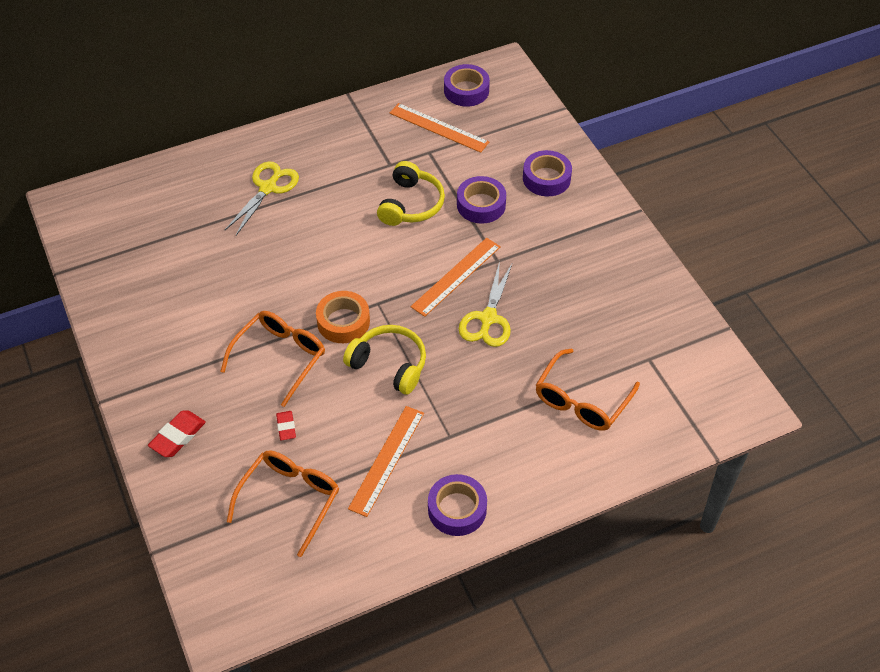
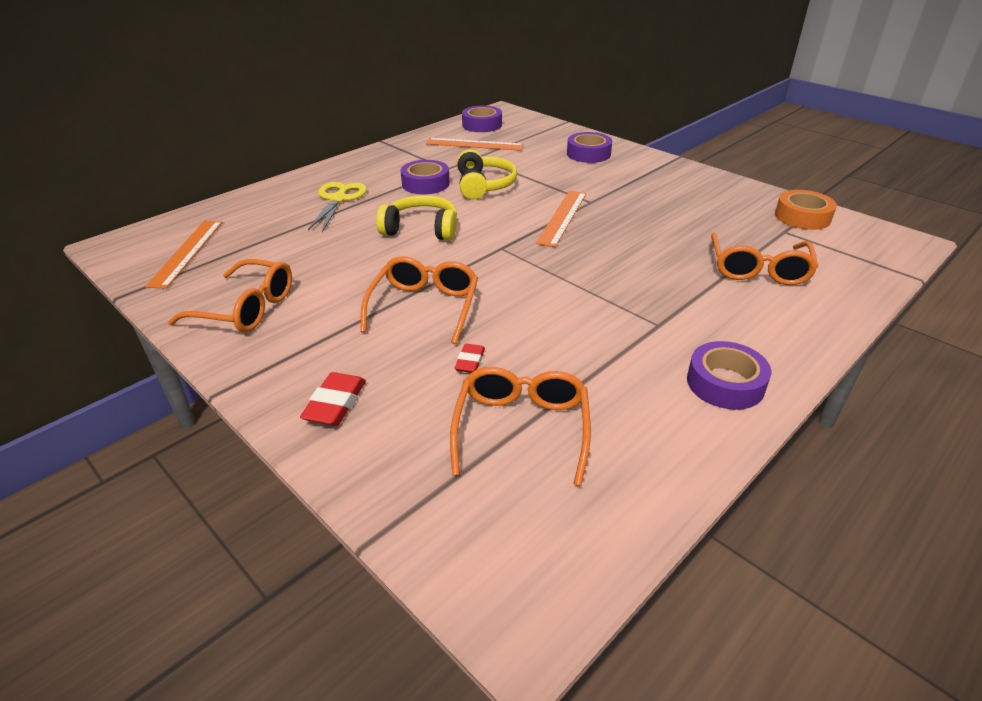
camera: 20 degrees left, 15 degrees down
red eraser [276,411,296,441] -> red eraser turned 45 degrees clockwise [455,344,485,373]
orange tape [316,291,370,343] -> orange tape moved to [775,190,837,230]
yellow headphones [343,325,426,395] -> yellow headphones moved to [376,195,457,241]
orange ruler [348,406,424,517] -> orange ruler moved to [145,221,223,289]
purple tape [457,176,506,224] -> purple tape moved to [401,160,450,194]
yellow scissors [459,261,513,347] -> none
none -> orange glasses [168,259,292,332]

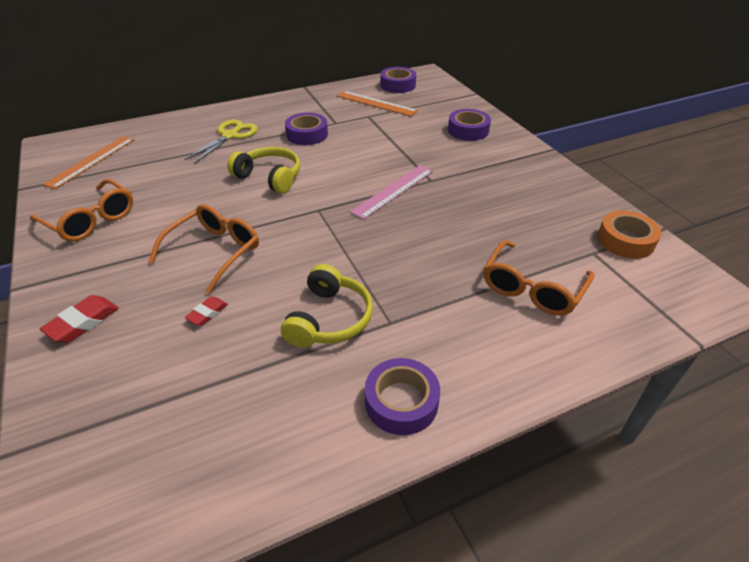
camera: 20 degrees right, 5 degrees up
orange glasses [450,367,591,486] -> none
yellow headphones [457,149,517,200] -> yellow headphones moved to [281,264,373,348]
orange ruler [536,191,586,247] -> pink ruler [350,165,433,220]

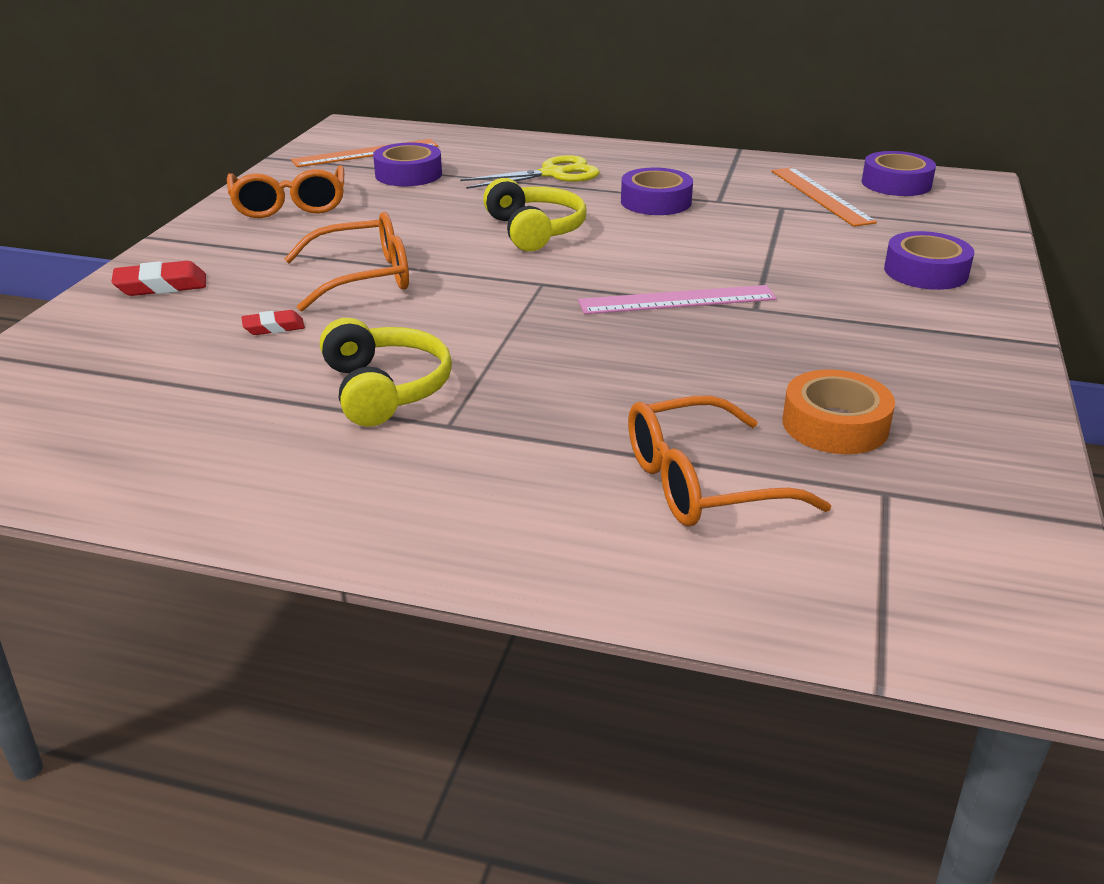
camera: 40 degrees right, 10 degrees down
yellow headphones [281,264,373,348] -> yellow headphones turned 75 degrees counterclockwise [320,318,452,427]
purple tape [365,358,440,435] -> purple tape moved to [373,143,442,186]
orange tape [597,211,662,259] -> orange tape moved to [782,369,895,454]

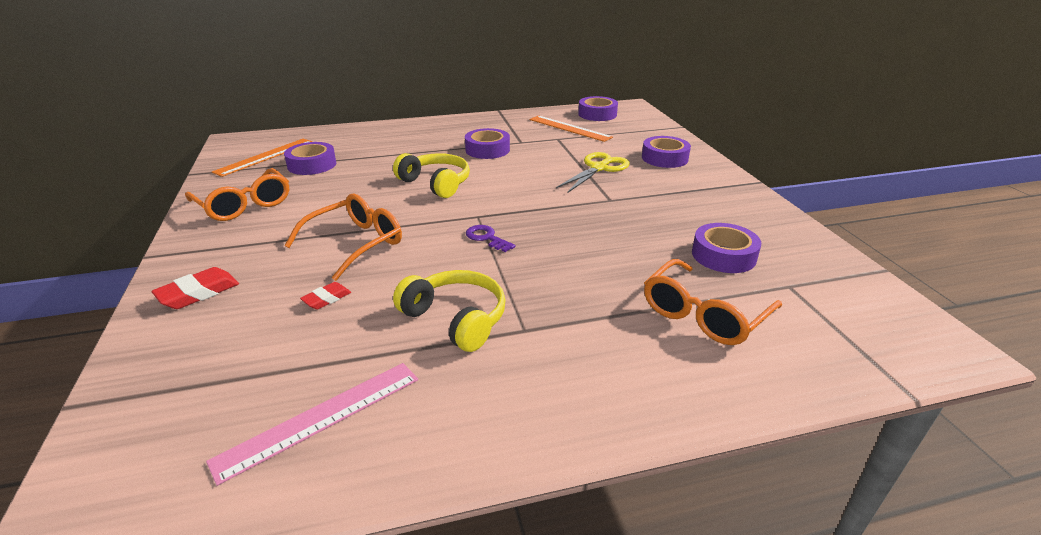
camera: 30 degrees left, 0 degrees up
yellow scissors [460,155,600,189] -> yellow scissors moved to [556,152,630,193]
pink ruler [578,285,777,314] -> pink ruler moved to [206,363,418,486]
orange tape [782,369,895,454] -> purple tape [692,223,761,273]
none -> purple key [466,225,516,252]

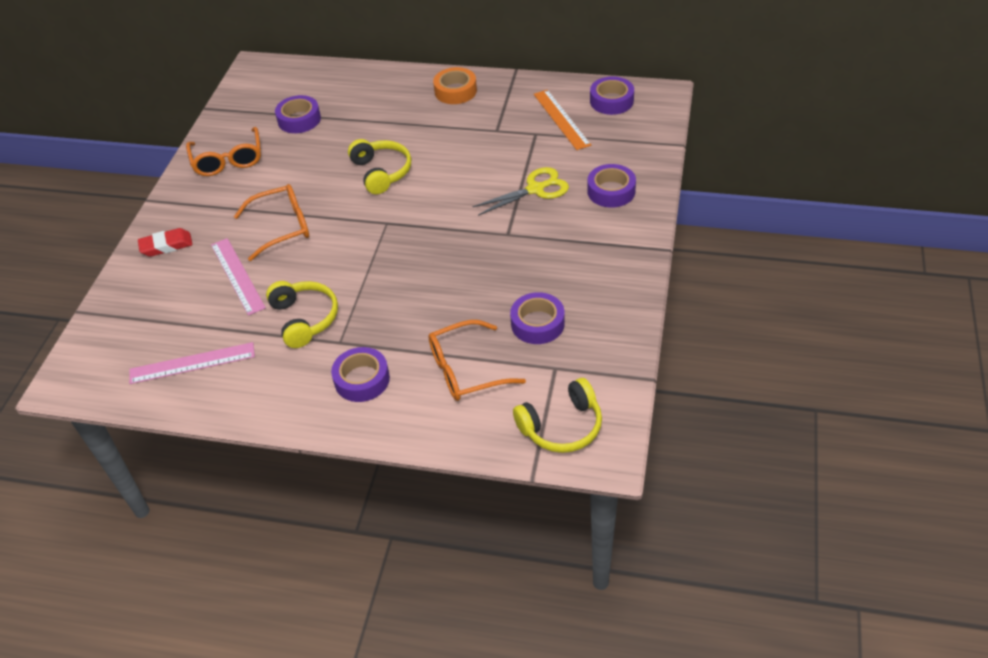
camera: 30 degrees right, 15 degrees up
orange ruler [212,139,313,177] -> none
red eraser [300,282,351,309] -> pink ruler [211,238,266,316]
purple tape [465,128,510,159] -> purple tape moved to [331,347,390,402]
purple key [466,225,516,252] -> none
none -> orange tape [433,67,477,104]
none -> yellow headphones [513,378,602,453]

